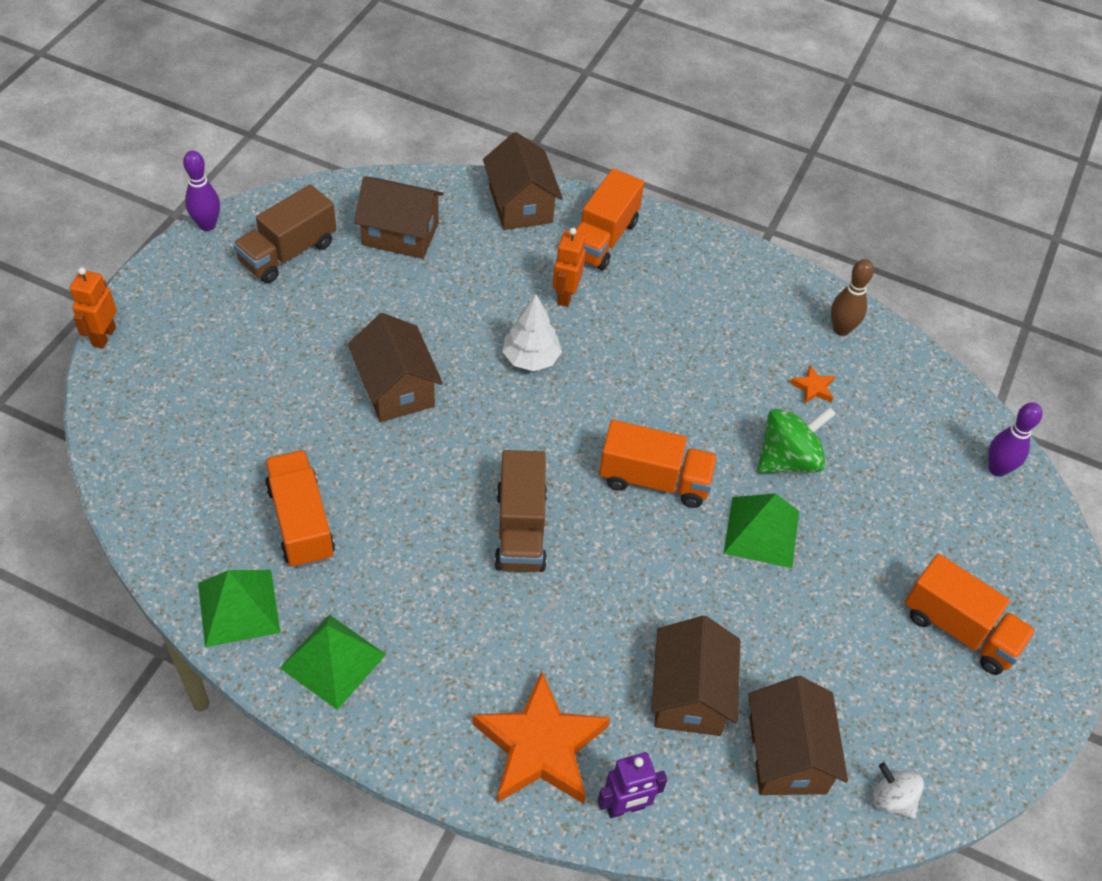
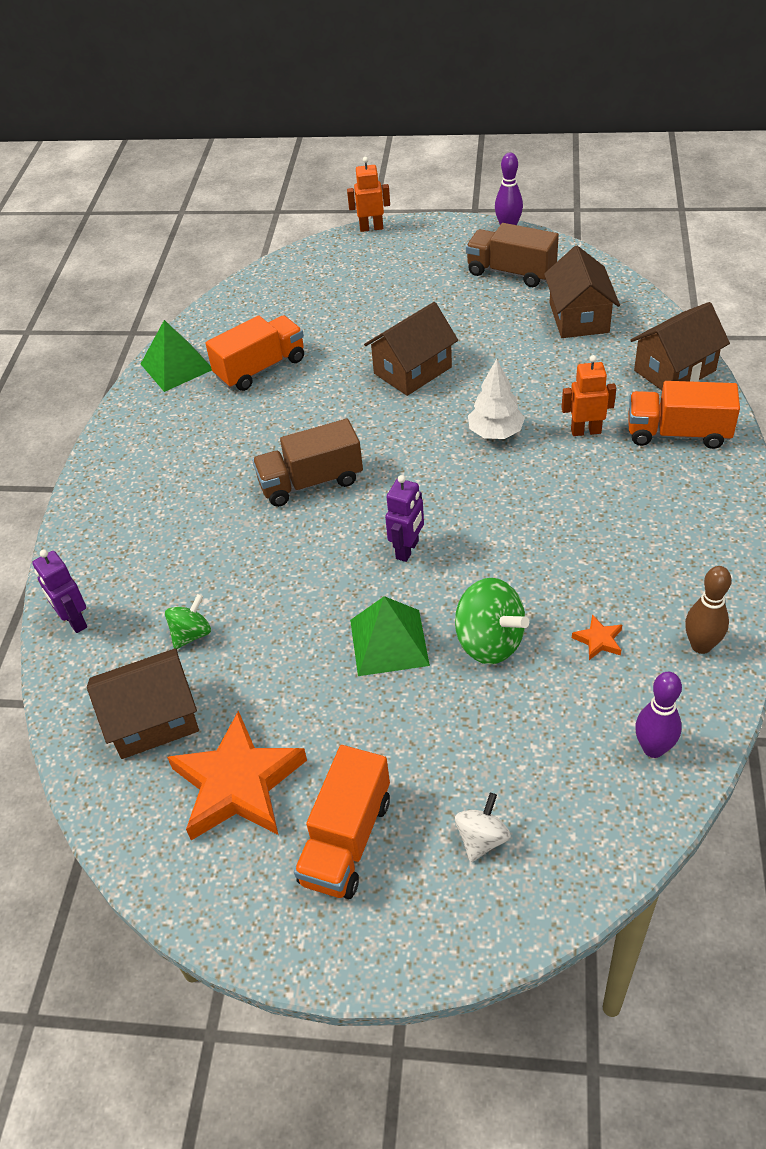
camera: 80 degrees right, 5 degrees down
green pyramid [280,614,386,710] -> none
orange star [473,671,610,804] -> orange star moved to [167,711,307,840]
orange truck [599,420,718,508] -> purple robot [385,475,424,562]
brown house [651,615,740,736] -> green spinning top [165,594,211,649]
white spinning top [872,763,924,819] -> white spinning top moved to [455,793,511,862]
purple bowling pin [988,402,1042,477] -> purple bowling pin moved to [635,672,682,758]

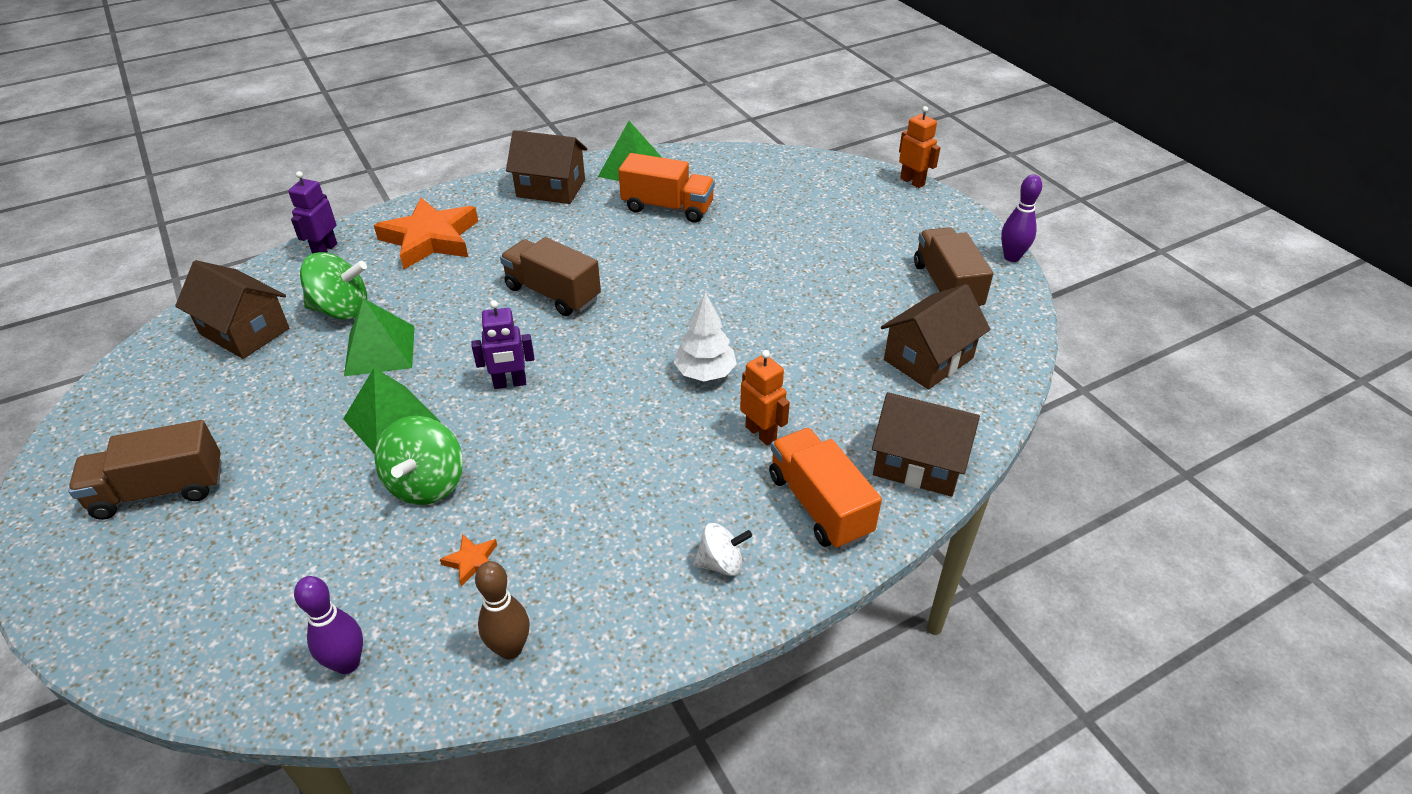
camera: 50 degrees right, 5 degrees down
green spinning top [165,594,211,649] -> green spinning top [300,252,367,320], size x1.67
orange star [167,711,307,840] -> orange star moved to [374,198,478,269]
orange truck [294,745,390,899] -> brown truck [68,420,222,520]
brown house [364,302,458,396] -> brown house moved to [506,130,587,204]
white spinning top [455,793,511,862] -> white spinning top moved to [693,523,752,576]
none -> green pyramid [344,298,415,376]

